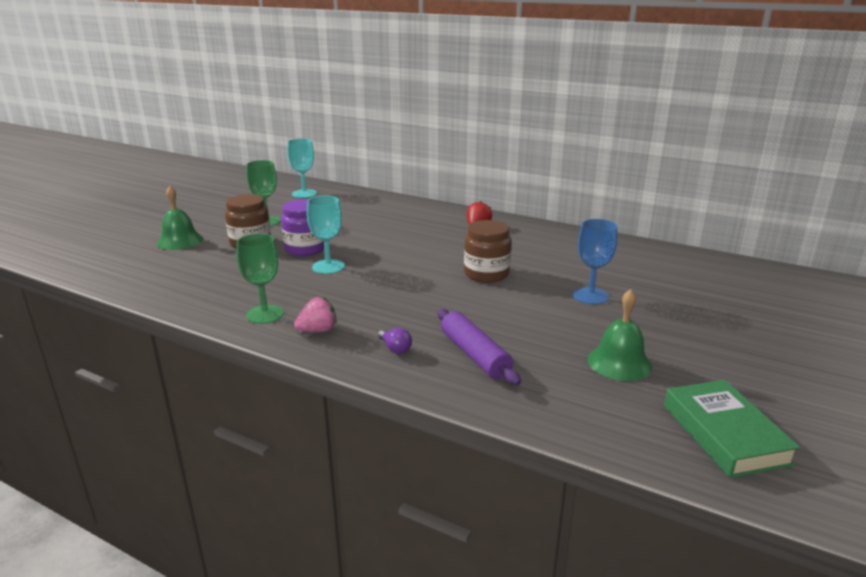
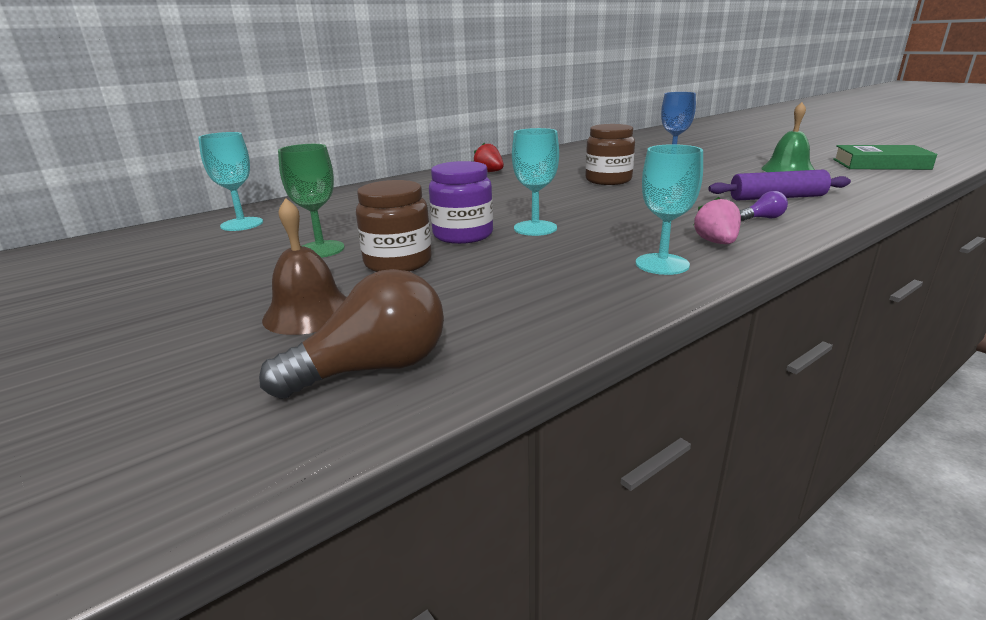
camera: 65 degrees left, 0 degrees up
green bell [157,186,203,250] -> brown bell [262,198,347,335]
green goblet [236,233,284,324] -> turquoise goblet [636,144,703,275]
none -> brown light bulb [259,269,444,399]

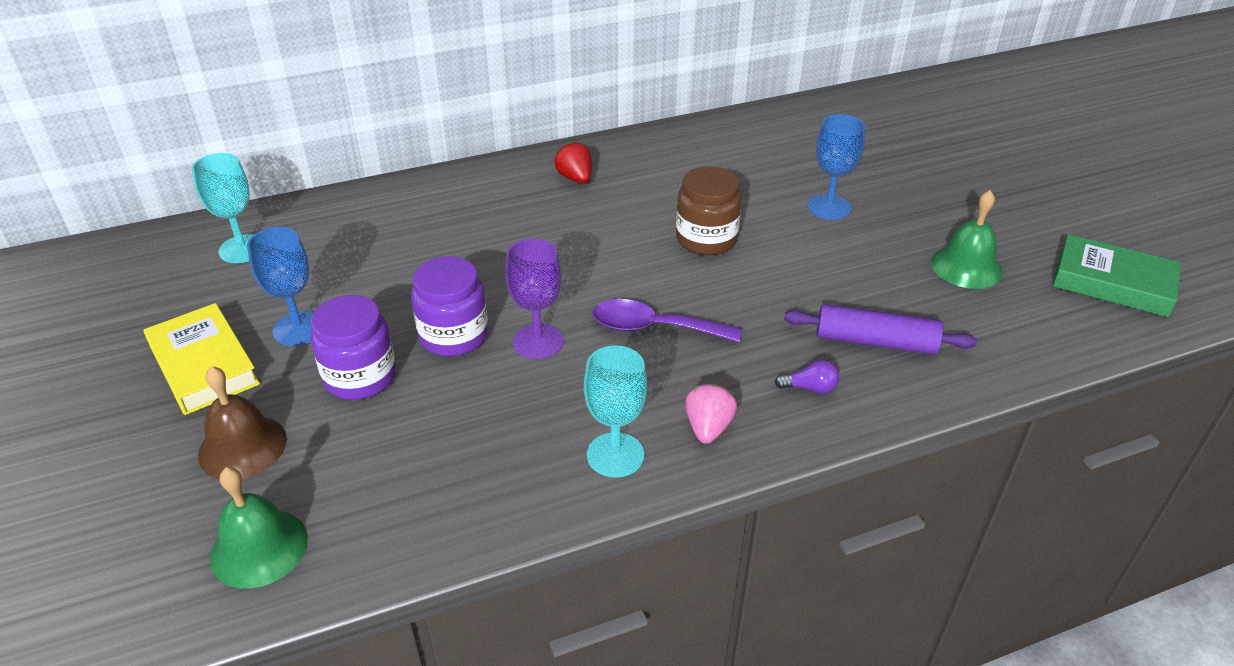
camera: 15 degrees right, 15 degrees up
brown light bulb [259,269,444,399] -> green bell [210,467,308,589]
green goblet [278,144,345,258] -> blue goblet [247,227,313,346]
brown jar [356,180,432,272] -> purple jar [311,295,396,400]
turquoise goblet [512,128,559,236] -> purple goblet [505,239,564,359]
none -> yellow book [144,303,260,415]
none -> purple spoon [593,299,742,342]

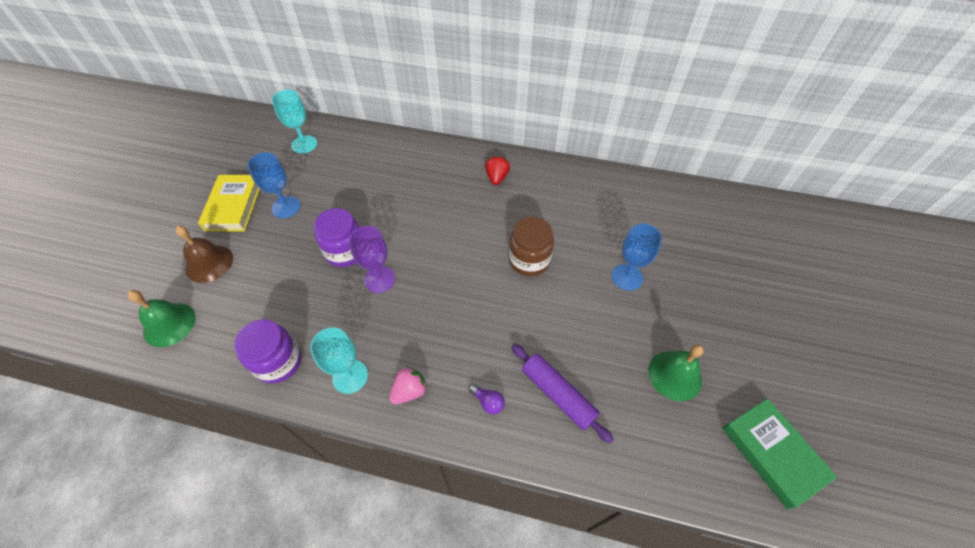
camera: 35 degrees right, 15 degrees up
purple jar [311,295,396,400] -> purple jar moved to [234,319,301,384]
purple spoon [593,299,742,342] -> none

